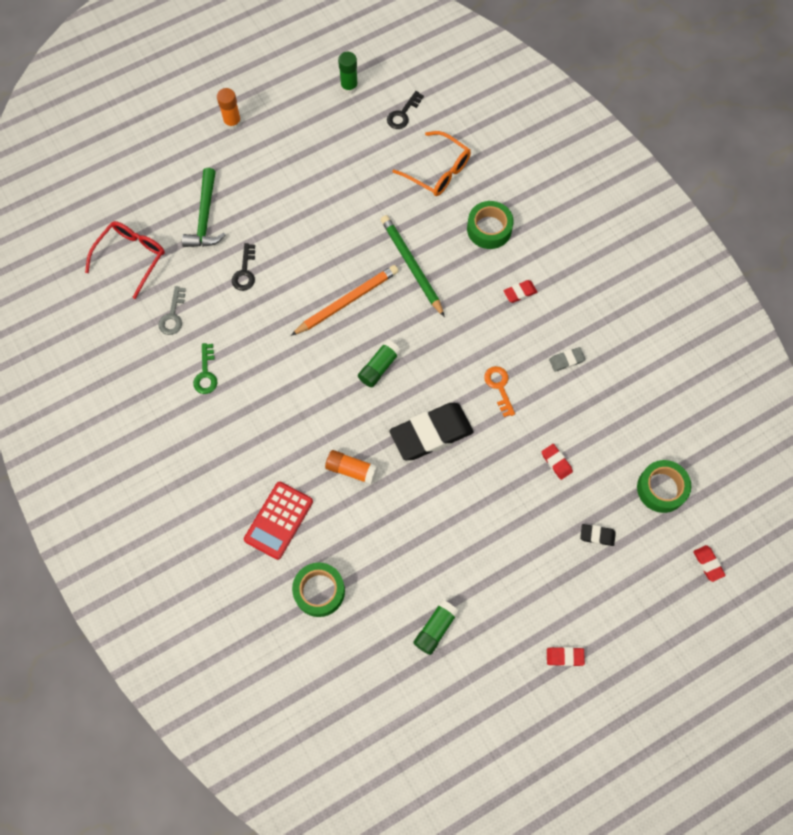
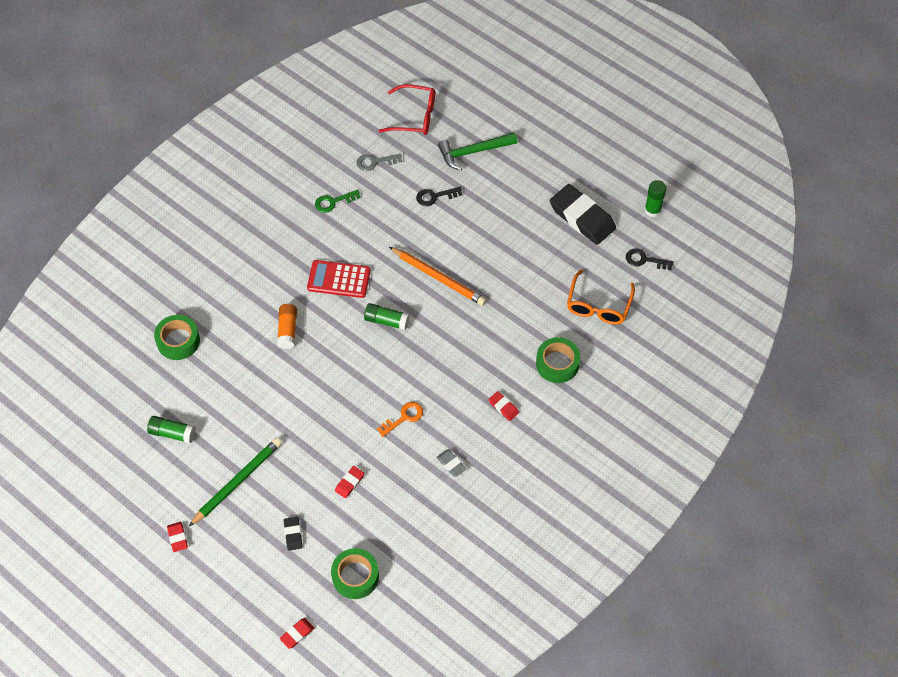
camera: 70 degrees right, 10 degrees down
orange glue stick [217,88,241,130] -> none
red calculator [244,482,313,560] -> red calculator moved to [307,260,371,298]
green pencil [381,215,445,317] -> green pencil moved to [188,438,282,527]
black eraser [389,403,473,460] -> black eraser moved to [550,184,616,245]

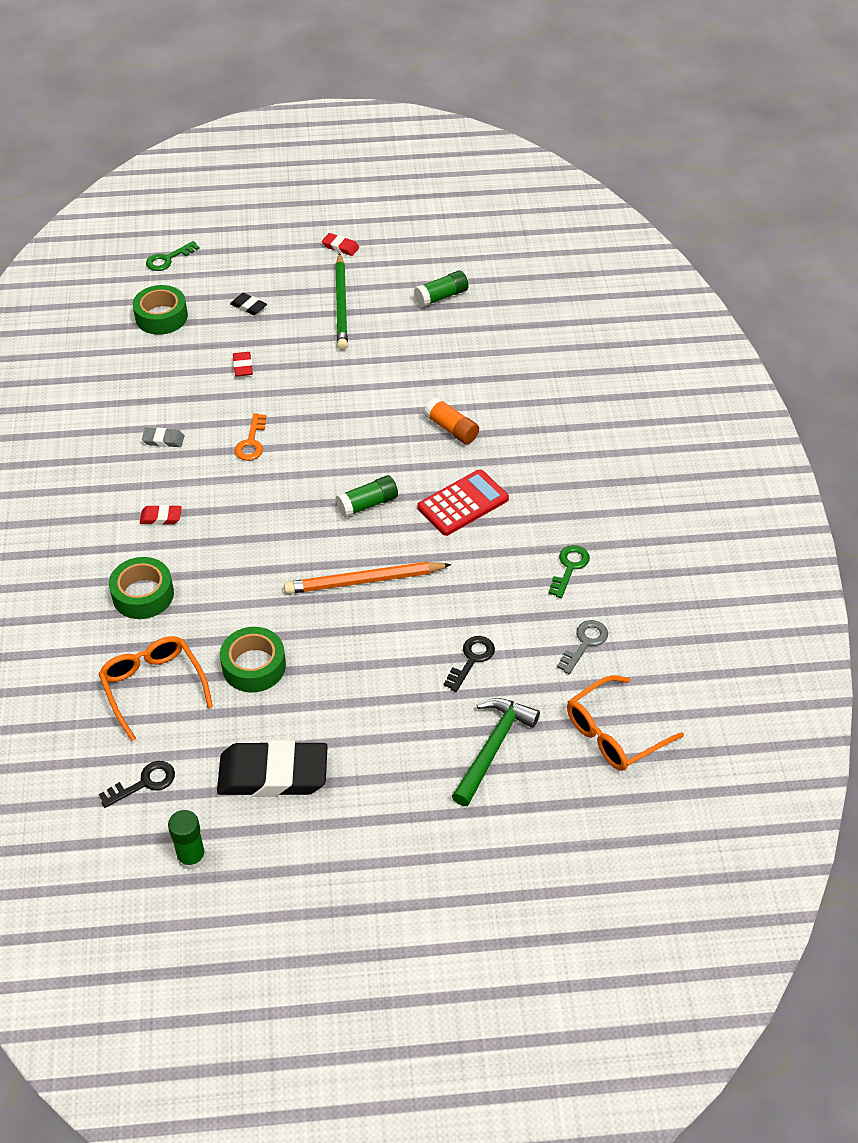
camera: 135 degrees right, 10 degrees down
green tape [154,315,200,360] -> green tape moved to [220,627,286,693]
red eraser [280,618,314,649] -> green key [146,241,200,271]
red glasses [379,84,435,135] -> orange glasses [567,675,684,771]

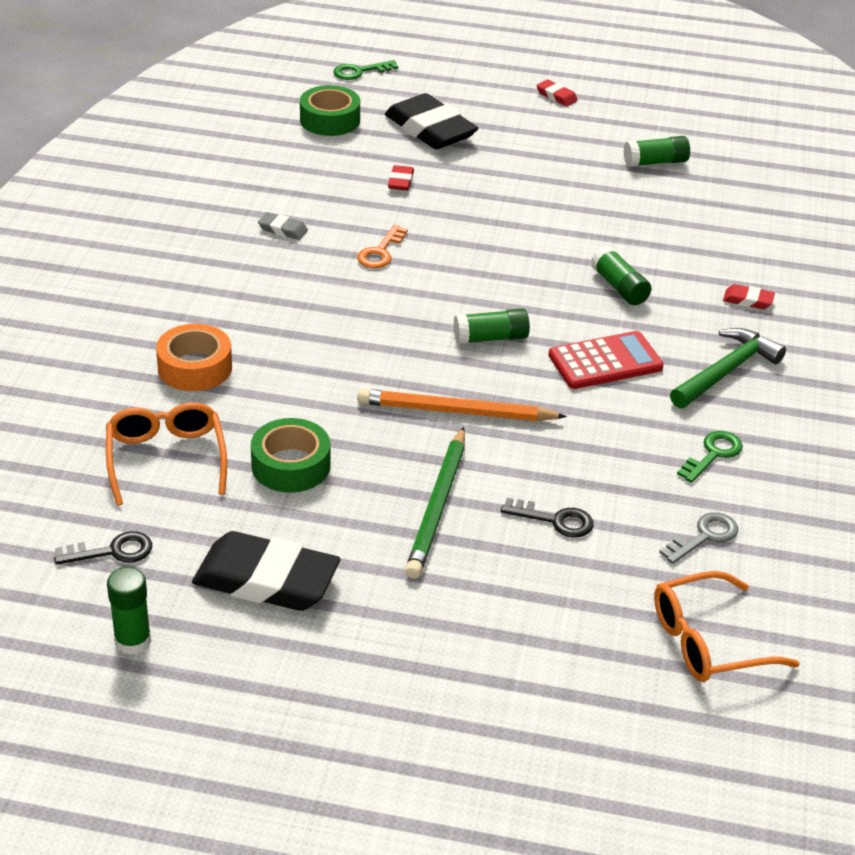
camera: 15 degrees right, 10 degrees down
green tape [109,557,174,619] -> orange tape [156,324,232,391]
red eraser [140,505,182,525] -> red eraser moved to [723,284,775,309]
black eraser [230,293,267,315] -> black eraser [385,93,478,150], size x2.31
green pencil [335,253,348,350] -> green pencil moved to [405,427,465,579]
orange glue stick [424,397,479,444] -> green glue stick [591,246,651,305]
black key [444,636,495,692] -> black key turned 60 degrees clockwise [501,498,593,538]
green hammer [452,698,540,806] -> green hammer moved to [670,328,786,408]

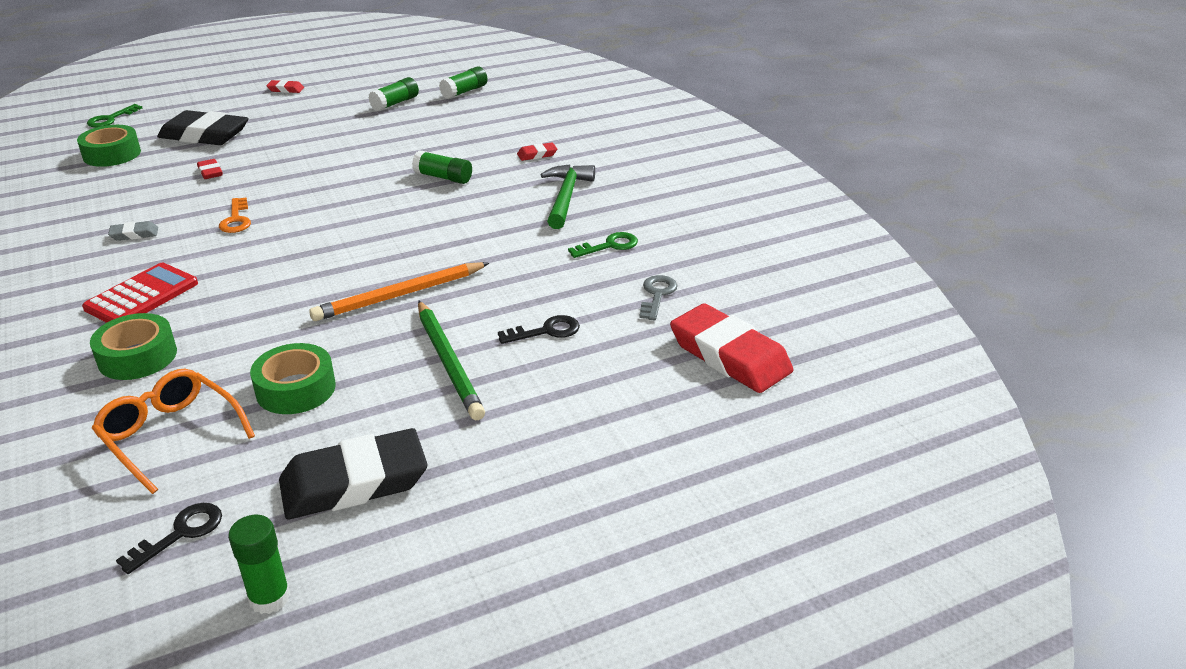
camera: 35 degrees left, 5 degrees down
orange tape [156,324,232,391] -> green tape [90,313,177,380]
green glue stick [453,308,530,344] -> green glue stick moved to [439,66,488,99]
red calculator [548,331,664,389] -> red calculator moved to [82,263,198,323]
orange glasses [654,571,800,682] -> red eraser [670,303,793,393]
green key [677,431,743,483] -> green key turned 60 degrees clockwise [568,232,638,258]

